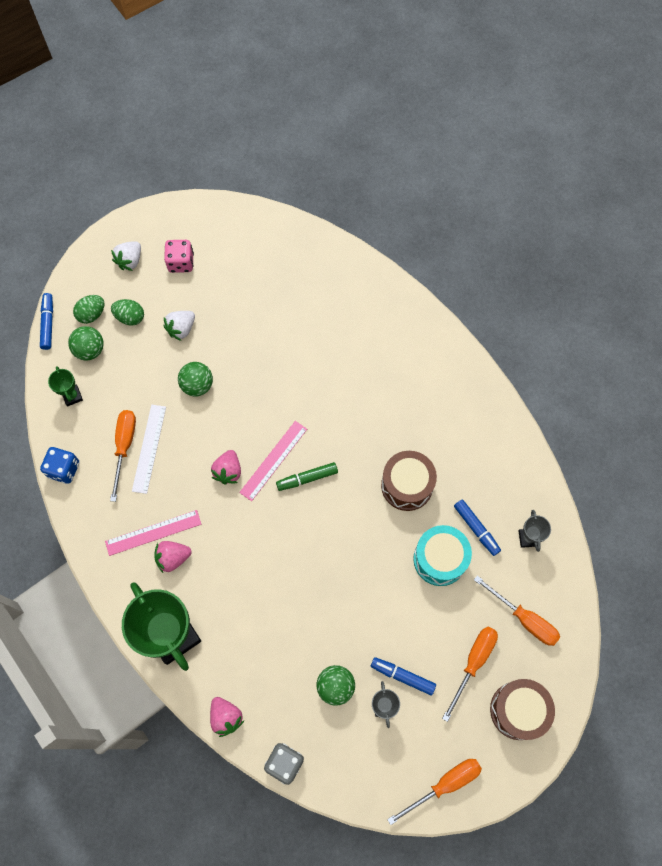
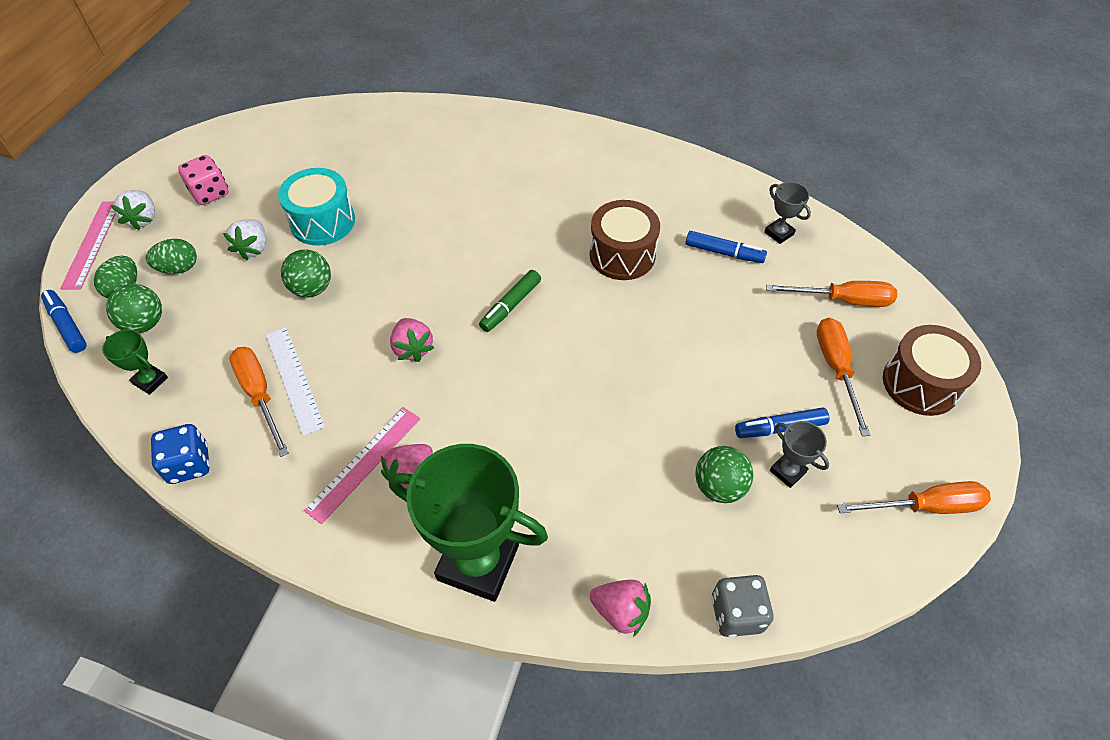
camera: 35 degrees left, 15 degrees down
pink ruler [239,421,307,501] -> pink ruler moved to [60,201,115,290]
orange screwdriver [387,759,482,825] -> orange screwdriver turned 60 degrees clockwise [837,481,991,514]
turquoise drum [413,525,472,586] -> turquoise drum moved to [278,168,355,246]

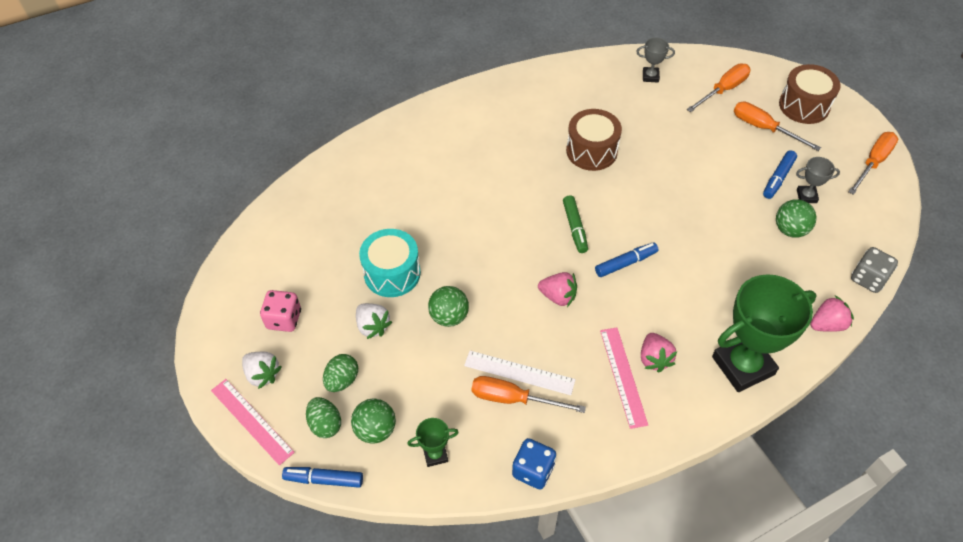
camera: 45 degrees left, 0 degrees up
blue marker [686,231,767,263] -> blue marker moved to [595,242,658,277]

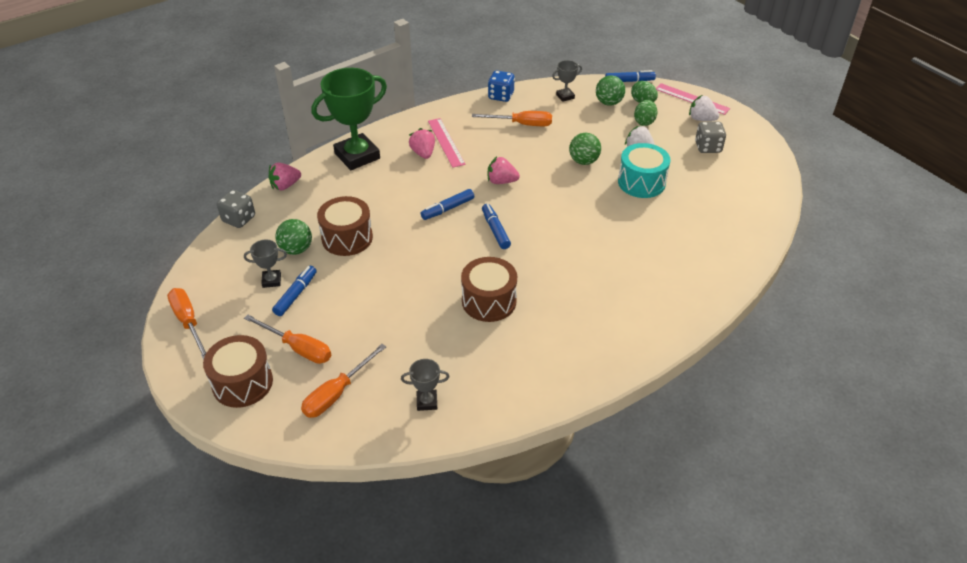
camera: 170 degrees right, 10 degrees down
pink dice [260,290,301,332] -> grey dice [695,121,726,153]
green trophy [407,418,459,467] -> grey trophy [552,60,582,102]
white ruler [464,351,576,395] -> none
green marker [563,196,588,253] -> blue marker [482,204,511,249]
orange screwdriver [848,132,898,195] -> orange screwdriver turned 120 degrees clockwise [167,288,207,360]
none -> brown drum [317,196,373,256]

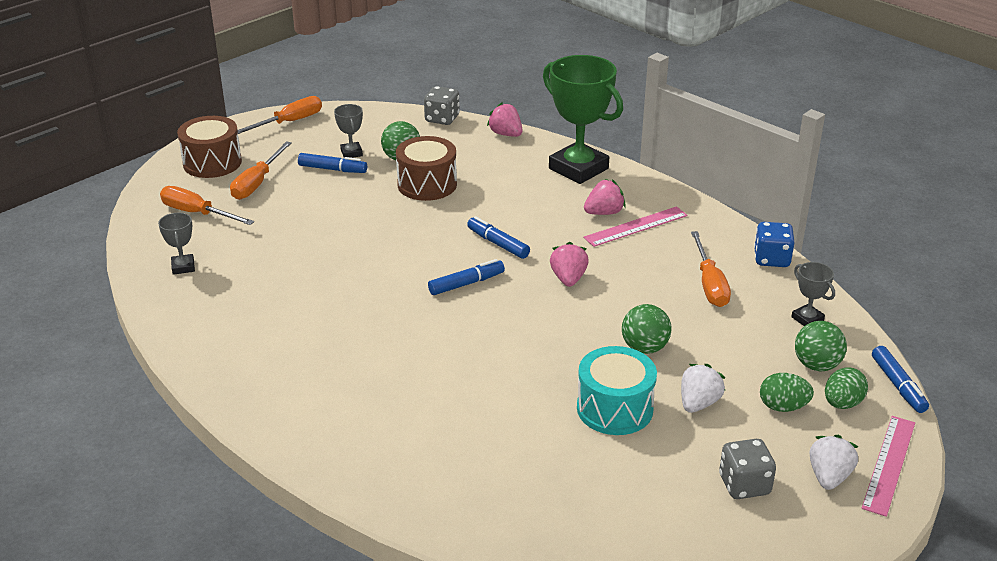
camera: 80 degrees right, 10 degrees down
brown drum [461,257,517,322] -> none

